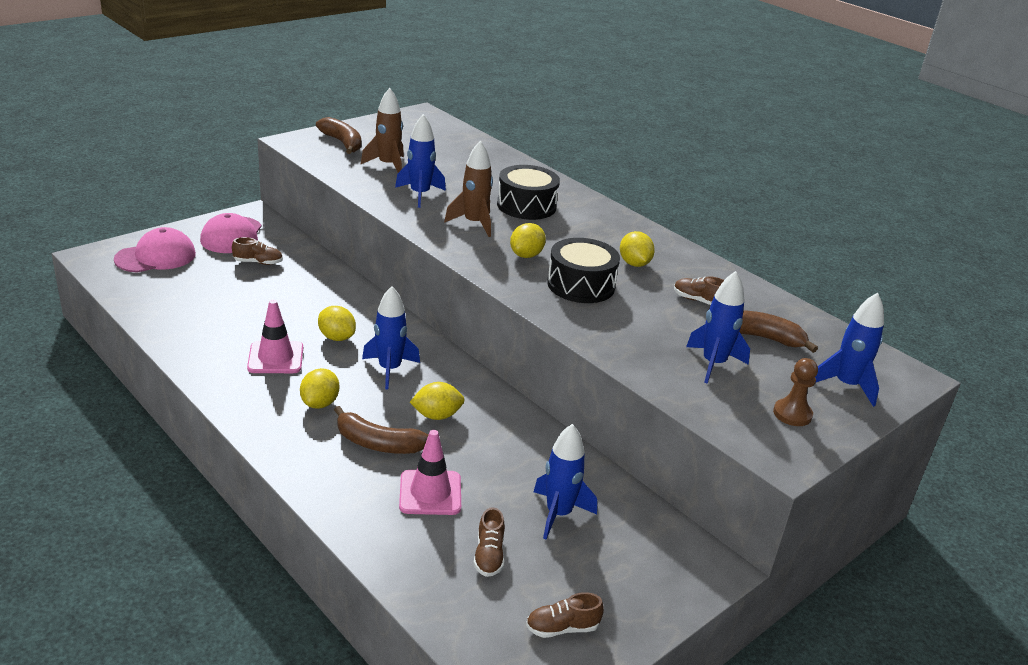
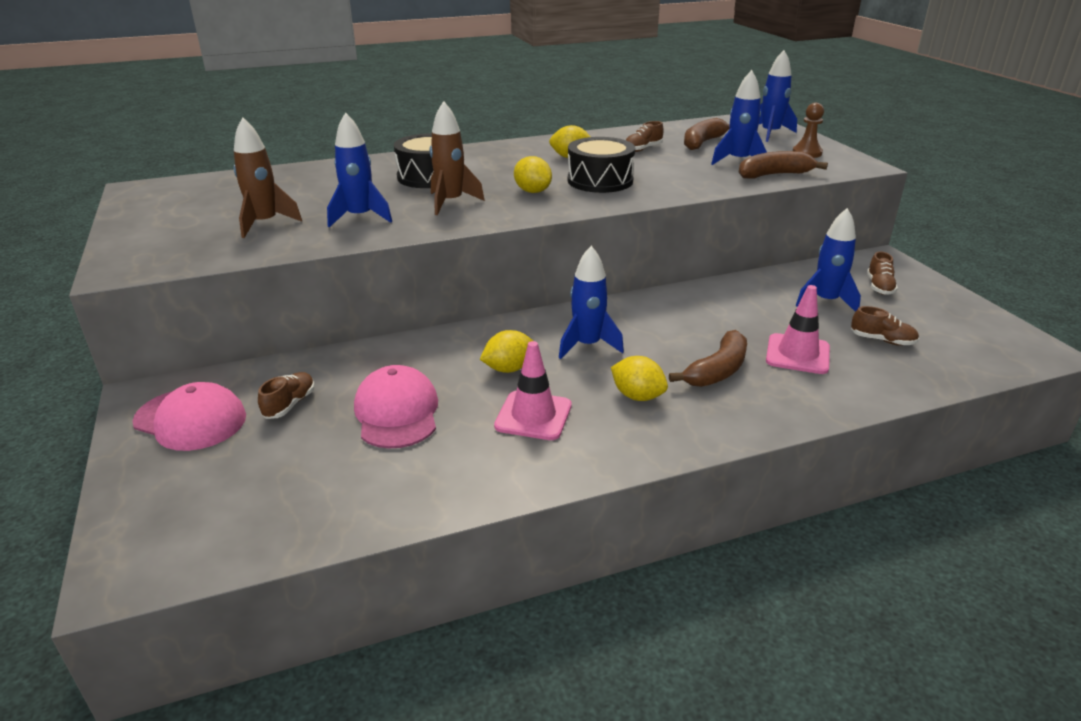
camera: 65 degrees left, 0 degrees up
pink cap [114,227,196,273] -> pink cap moved to [354,365,438,449]
brown banana [316,117,361,154] -> brown banana moved to [739,151,828,179]
yellow lemon [410,382,465,420] -> none
brown shoe [526,592,604,638] -> brown shoe moved to [867,251,898,295]

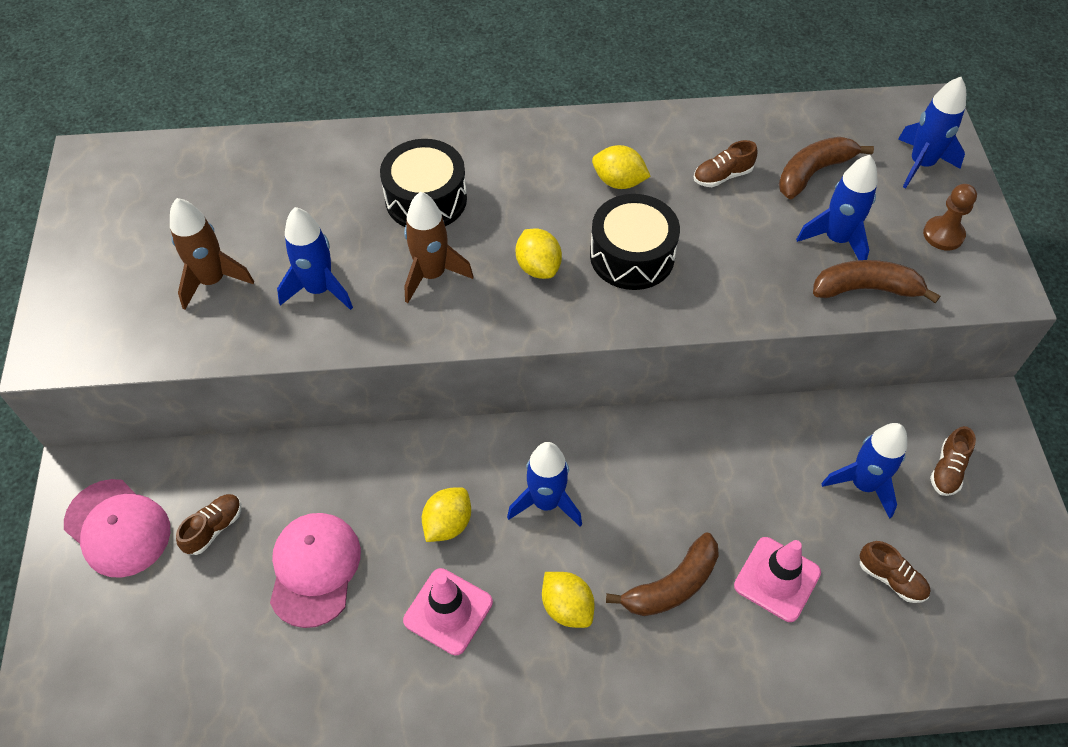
camera: 15 degrees right, 25 degrees up
yellow lemon [480,330,533,373] -> yellow lemon turned 45 degrees counterclockwise [422,487,471,542]

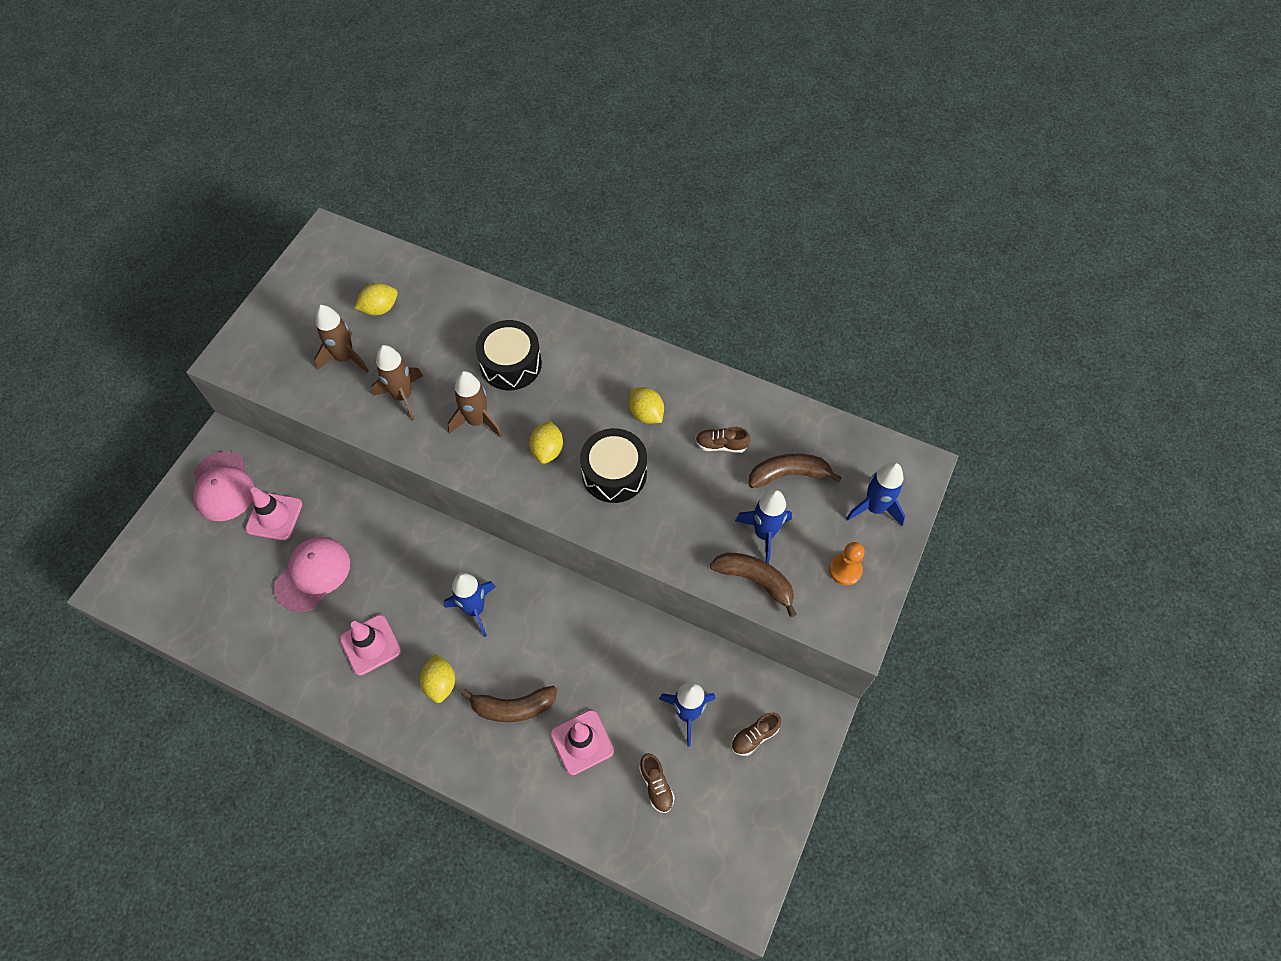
camera: 30 degrees right, 5 degrees up
brown shoe [176,494,241,555] -> pink traffic cone [245,487,302,540]
blue rocket [277,207,353,310] -> brown rocket [371,345,423,420]
yellow lemon [422,487,471,542] -> yellow lemon moved to [354,283,398,316]
brown pawn [923,184,977,250] -> orange pawn [829,542,865,586]

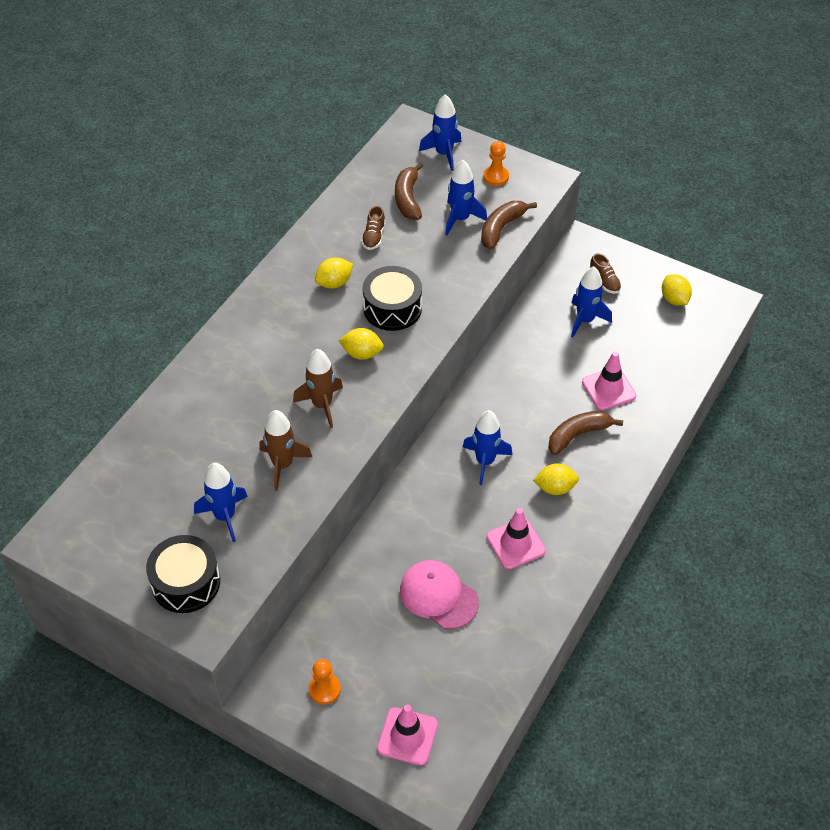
camera: 85 degrees left, 10 degrees down
pink cap [193,451,254,521] -> orange pawn [309,659,341,705]
pink traffic cone [245,487,302,540] -> pink traffic cone moved to [377,704,438,766]
brown rocket [314,305,369,373] -> blue rocket [194,463,248,542]
yellow lemon [354,283,398,316] -> yellow lemon moved to [662,274,692,306]
brown banana [461,686,557,722] -> brown banana turned 120 degrees counterclockwise [548,411,623,455]
black drum [476,320,542,390] -> black drum moved to [146,535,220,613]
brown shoe [639,754,675,813] -> none

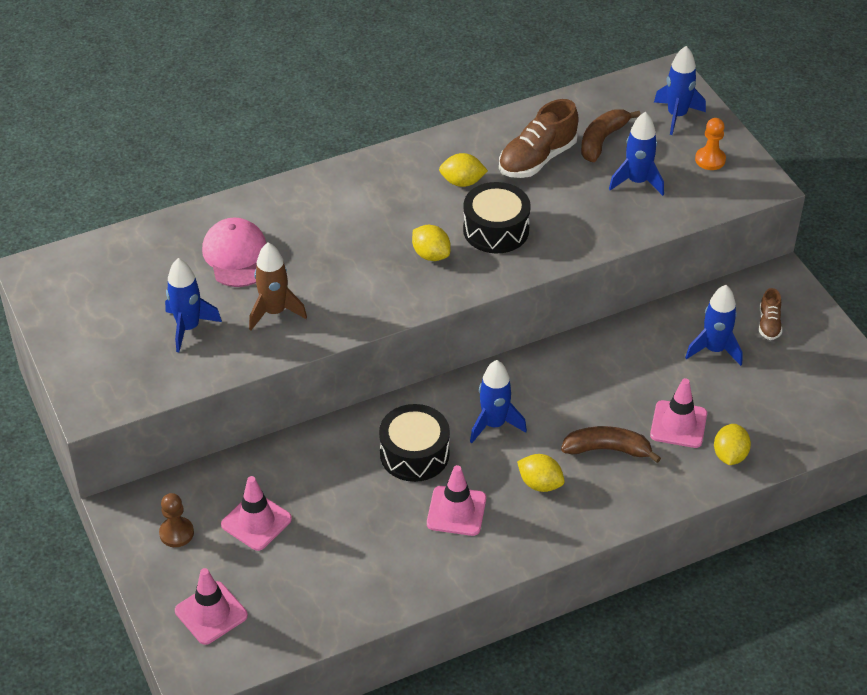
camera: 35 degrees right, 5 degrees down
black drum [146,535,220,613] -> black drum moved to [379,404,450,482]
brown rocket [293,349,343,428] -> none
orange pawn [309,659,341,705] -> brown pawn [159,493,194,547]
brown shoe [361,206,385,250] -> brown shoe [499,99,579,178], size x1.89
pink cap [400,560,479,629] -> pink cap moved to [202,218,266,287]
brown banana [481,201,537,250] -> none
yellow lemon [662,274,692,306] -> yellow lemon moved to [714,424,751,465]
none -> pink traffic cone [221,476,292,551]

